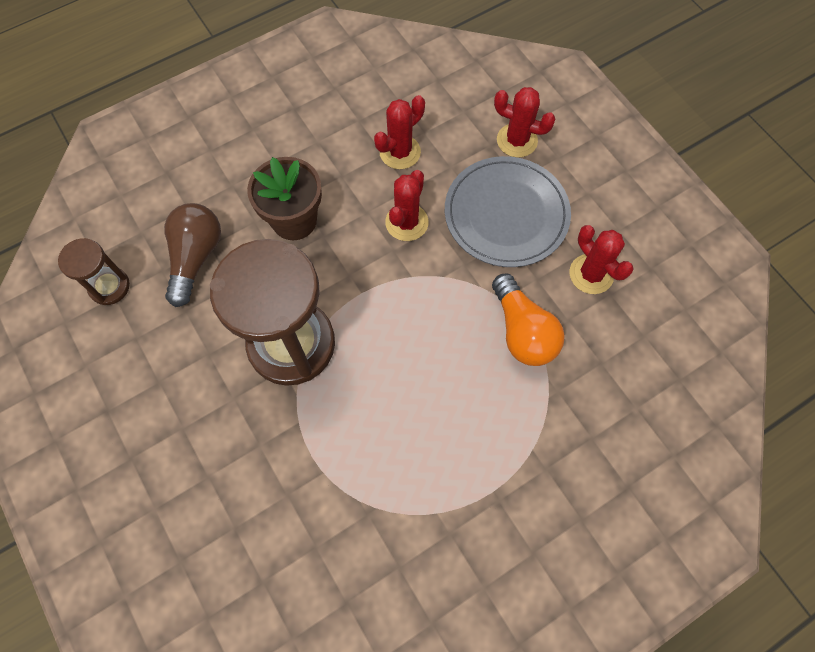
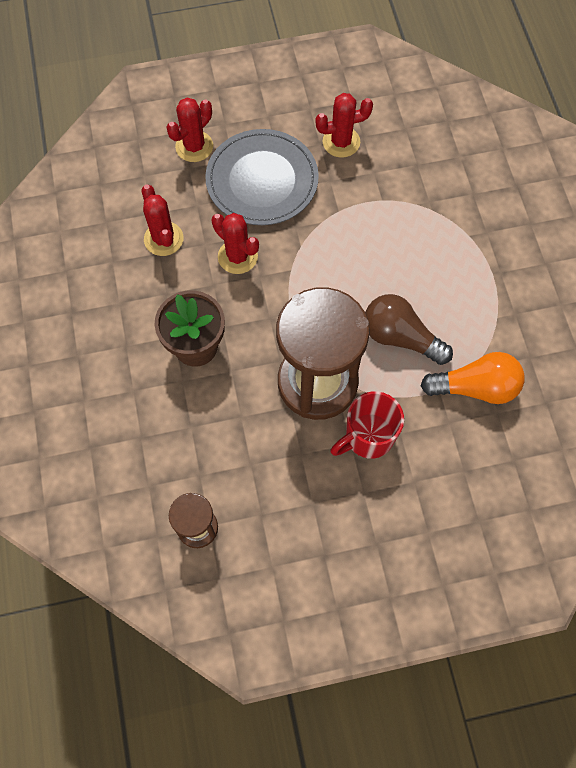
camera: 70 degrees left, 0 degrees up
brown light bulb [164,203,221,307] -> brown light bulb moved to [365,294,453,365]
orange light bulb [492,273,565,366] -> orange light bulb moved to [421,352,525,404]
none -> red mug [330,391,404,459]

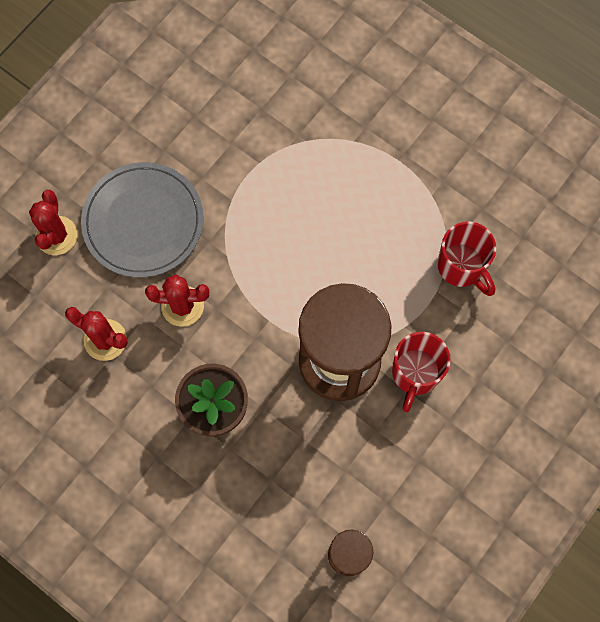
camera: 40 degrees left, 5 degrees up
red cactus [315,93,373,158] -> none
brown light bulb [365,294,453,365] -> none
orange light bulb [421,352,525,404] -> red mug [437,222,496,296]

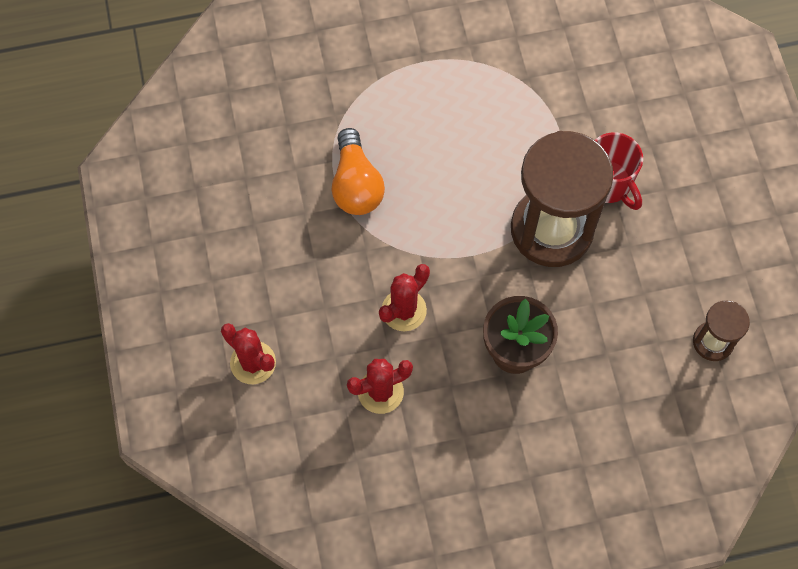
camera: 50 degrees left, 5 degrees down
grey plate [81,162,204,278] -> none
red mug [437,222,496,296] -> none
none -> orange light bulb [332,128,385,215]

